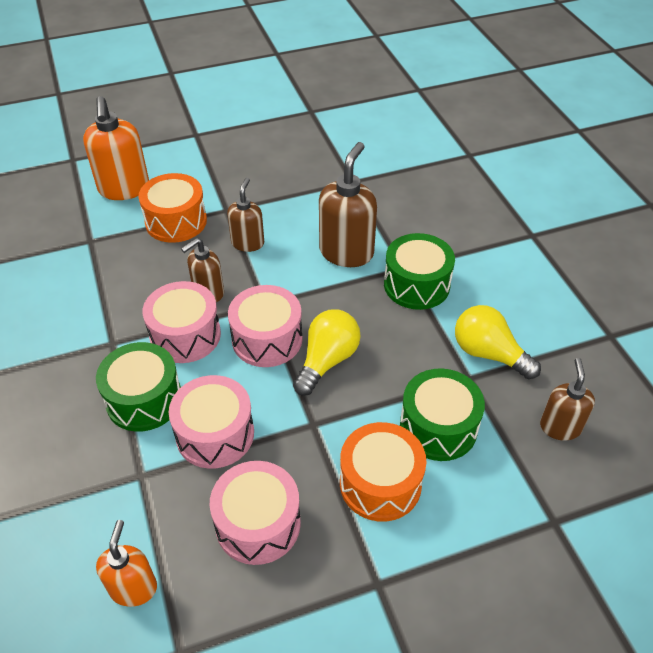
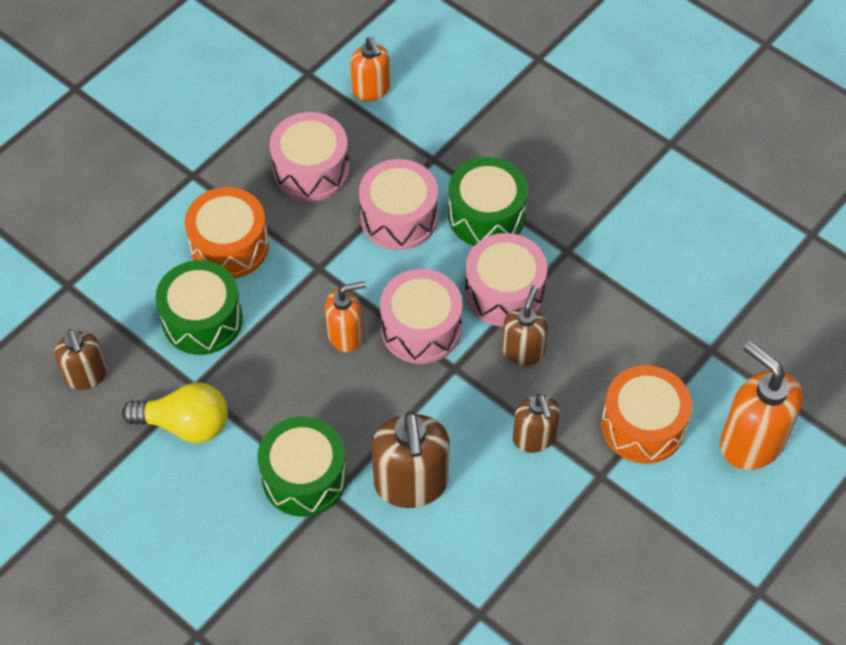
camera: 150 degrees right, 10 degrees up
yellow light bulb [293,309,361,396] -> orange soap dispenser [325,281,366,352]

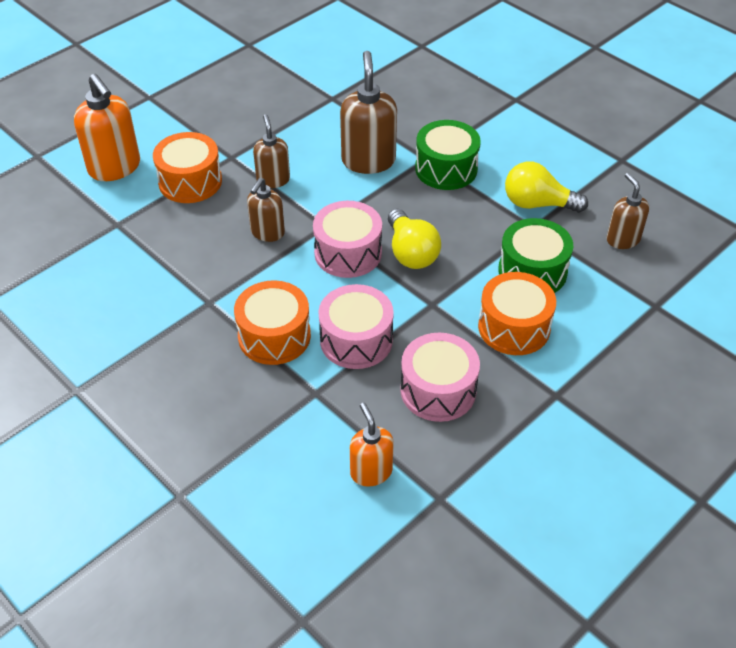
camera: 175 degrees left, 10 degrees down
orange soap dispenser [325,281,366,352] -> yellow light bulb [388,209,441,269]
green drum [448,157,528,246] -> orange drum [234,280,311,365]
pink drum [465,233,547,327] -> none

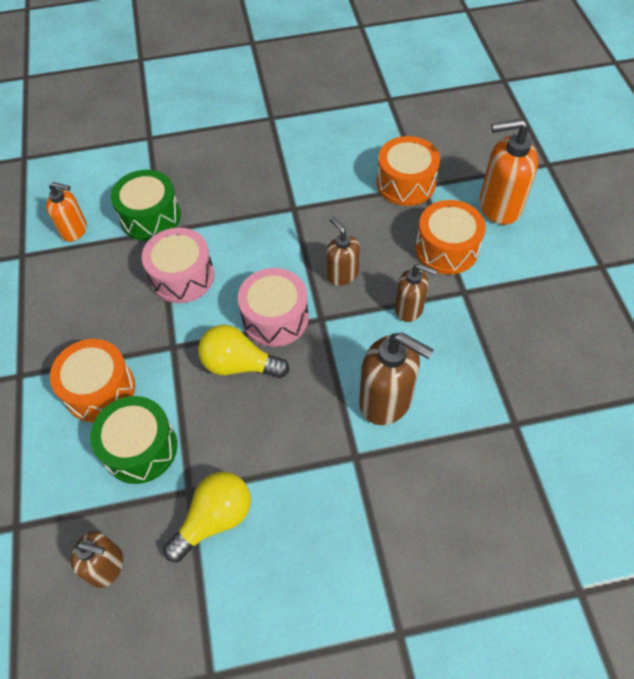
camera: 125 degrees right, 10 degrees up
orange drum [234,280,311,365] -> orange drum moved to [377,136,440,206]
pink drum [400,333,480,422] -> none
green drum [415,120,481,190] -> green drum moved to [111,170,181,241]

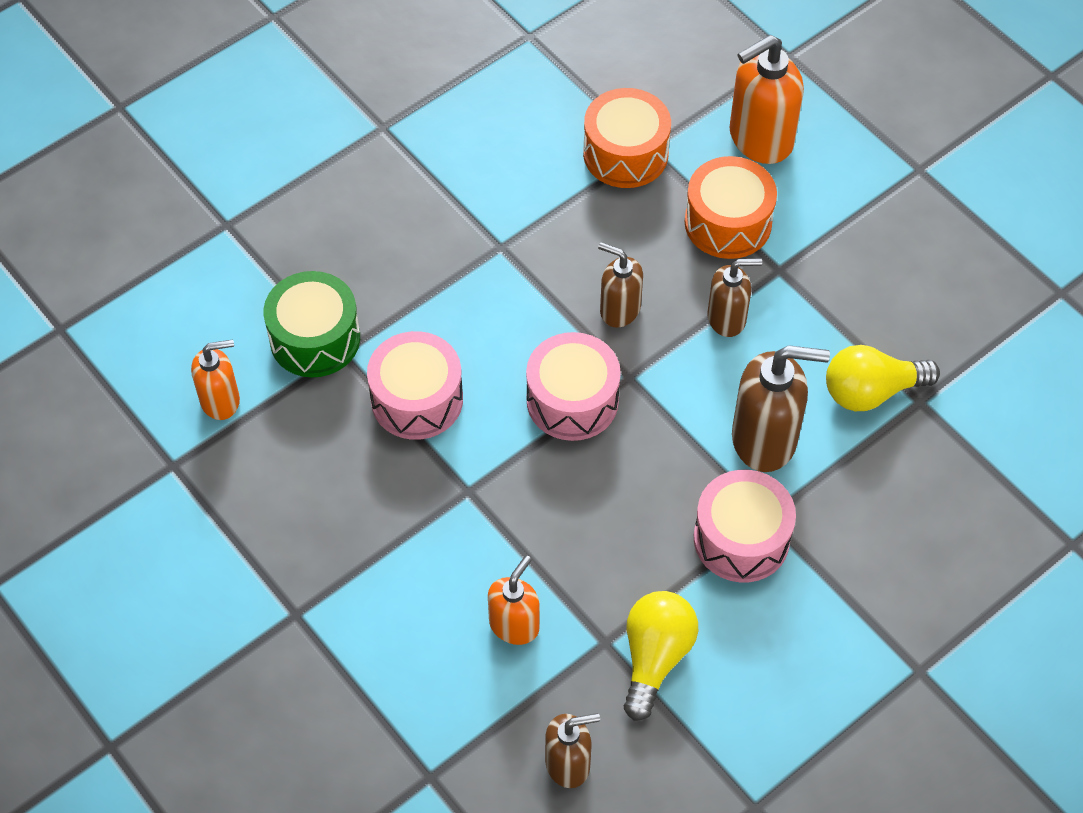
camera: 30 degrees left, 0 degrees up
orange drum [50,339,135,422] -> none
green drum [90,396,177,484] -> orange soap dispenser [488,555,540,645]
yellow light bulb [198,325,289,378] -> yellow light bulb moved to [826,345,940,411]
none -> pink drum [694,470,796,582]

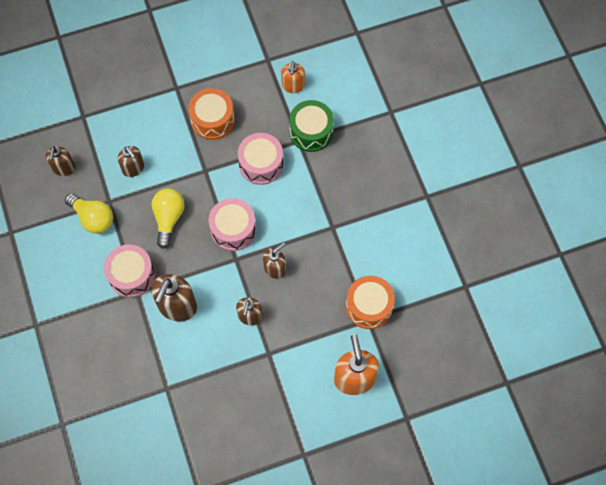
camera: 110 degrees right, 10 degrees up
orange soap dispenser [488,555,540,645] -> brown soap dispenser [118,146,144,177]
orange drum [685,156,777,259] -> orange drum moved to [188,88,235,140]
yellow light bulb [826,345,940,411] -> yellow light bulb moved to [151,188,185,249]

